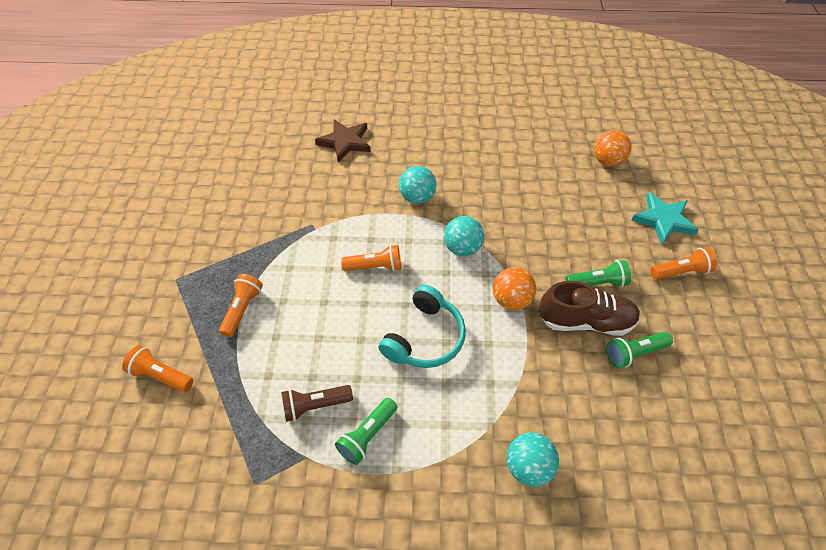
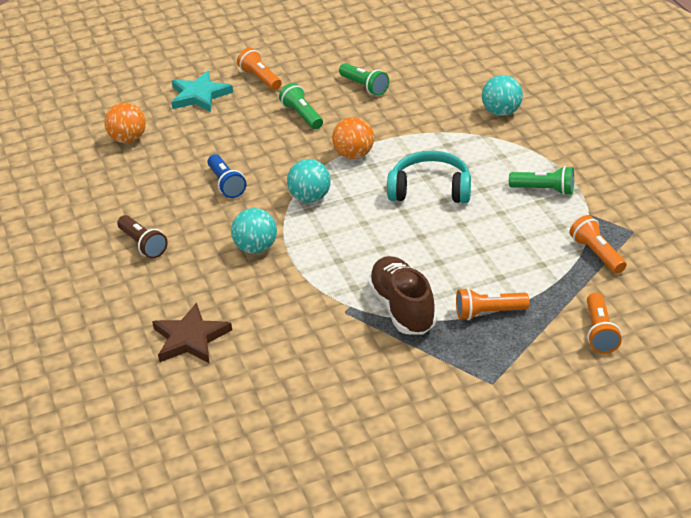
camera: 110 degrees left, 15 degrees down
brown flashlight [281,385,353,422] -> brown flashlight moved to [117,215,168,259]
orange flashlight [341,245,401,271] -> orange flashlight moved to [570,215,627,274]
brown shoe [539,281,640,336] -> brown shoe moved to [368,256,437,334]
none -> blue flashlight [207,154,247,198]

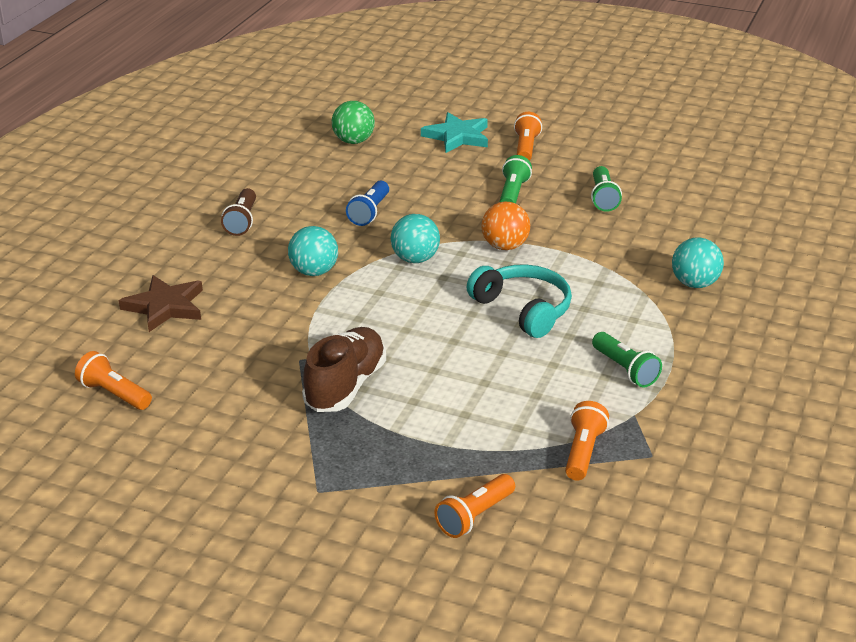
camera: 40 degrees right, 5 degrees down
orange ball [105,102,146,143] -> green ball [332,101,375,144]
orange flashlight [456,288,529,320] -> orange flashlight moved to [75,351,152,410]

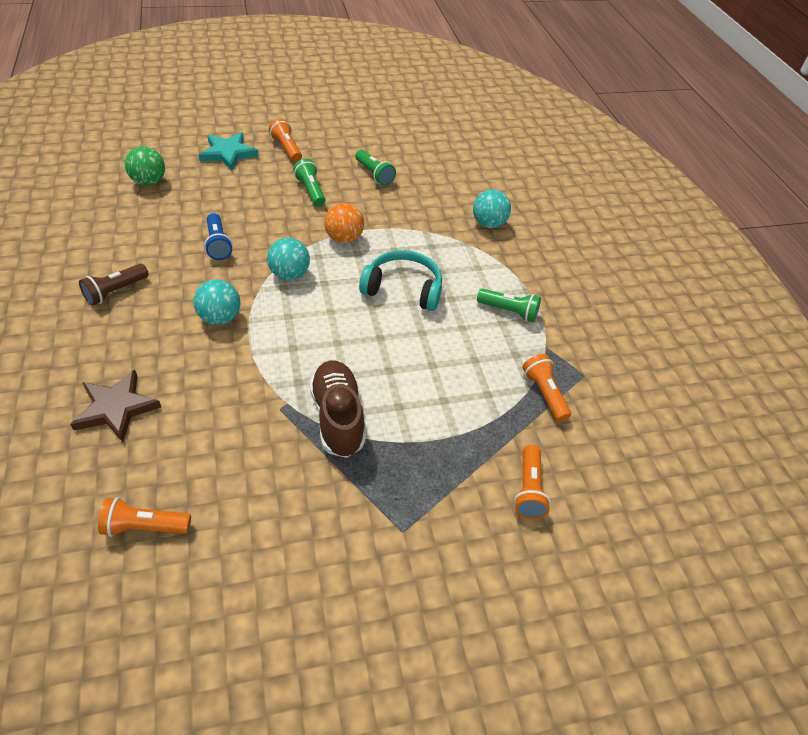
camera: 40 degrees left, 15 degrees up
brown flashlight [221,188,256,236] -> brown flashlight turned 75 degrees clockwise [79,264,149,306]

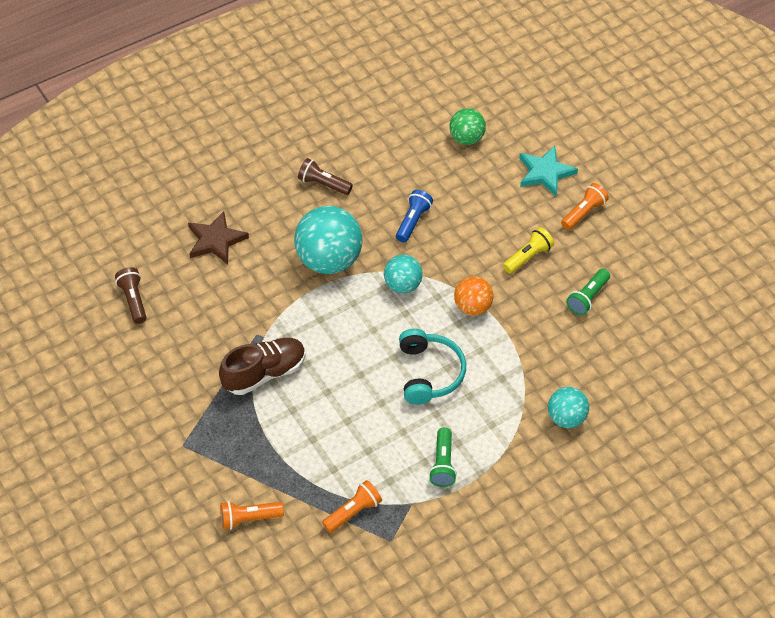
camera: 75 degrees right, 5 degrees up
orange flashlight [98,497,191,537] -> brown flashlight [115,267,147,324]
turquoise ball [193,279,240,325] -> turquoise ball [294,206,363,274], size x1.76
blue flashlight [204,213,233,260] -> blue flashlight turned 150 degrees clockwise [396,190,433,242]
green flashlight [293,159,326,207] -> yellow flashlight [503,227,554,274]

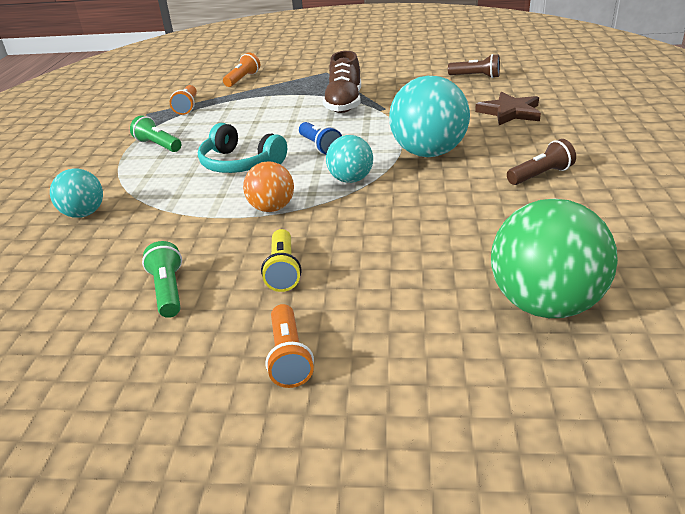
camera: 130 degrees right, 20 degrees down
blue flashlight [396,190,433,242] -> blue flashlight moved to [299,122,342,155]
green ball [450,108,486,145] -> green ball [491,198,618,318], size x1.76
turquoise star [519,146,578,197] -> none

